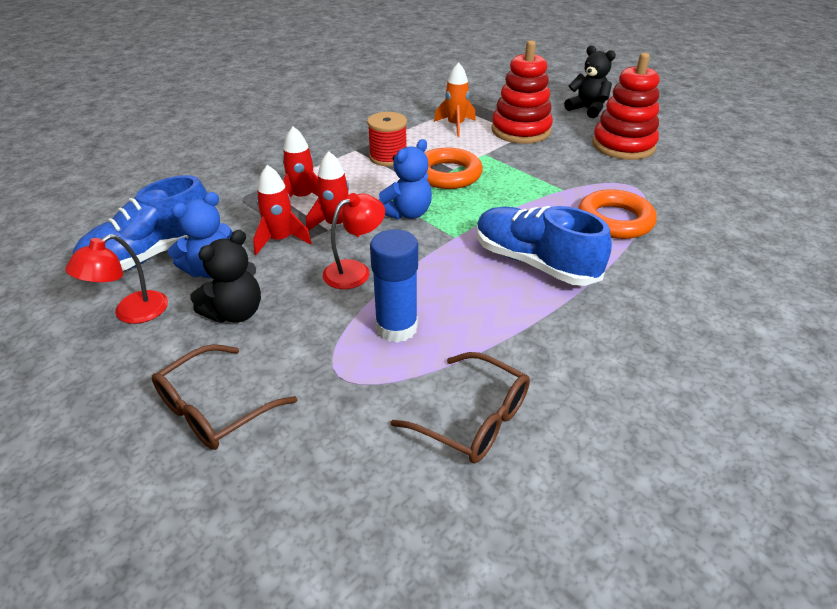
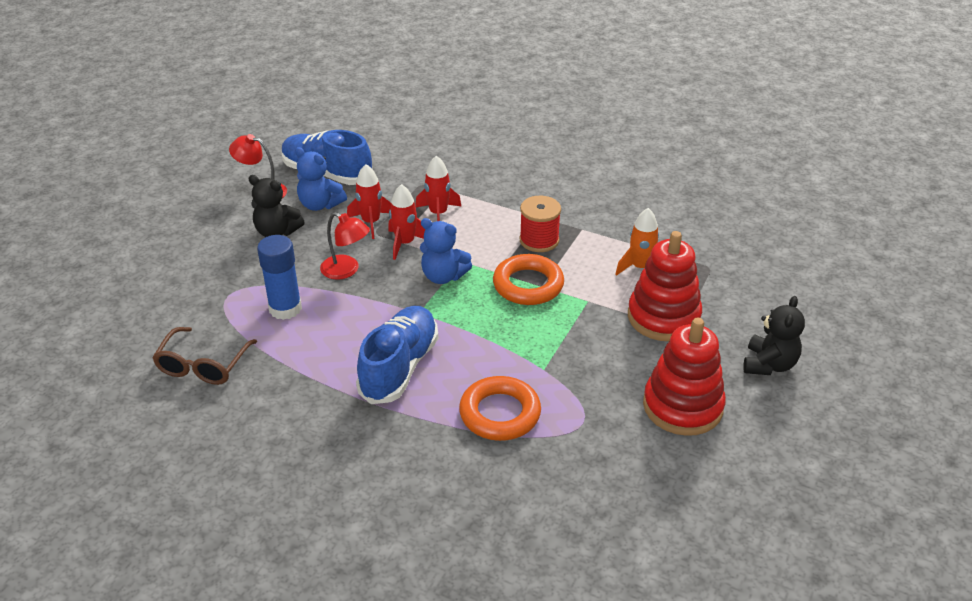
camera: 70 degrees right, 0 degrees up
brown glasses [152,344,297,450] -> none

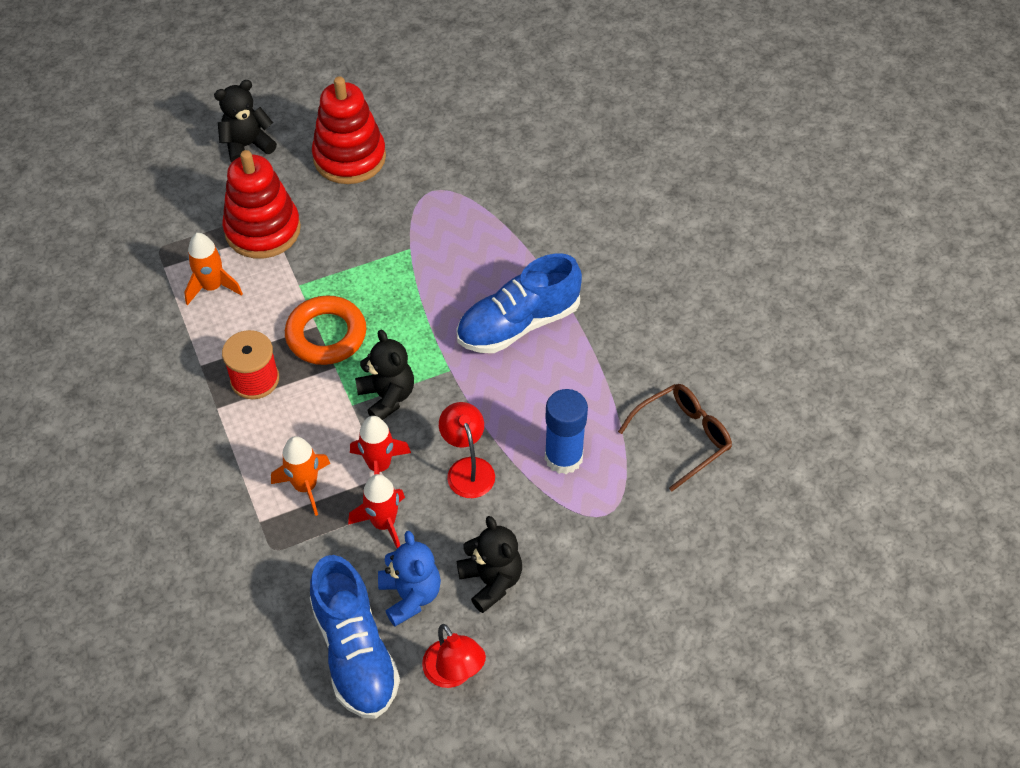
camera: 140 degrees left, 15 degrees up
red rocket [415,156,462,221] -> orange rocket [271,436,330,516]
blue teddy bear [420,218,472,284] -> black teddy bear [355,330,414,420]
orange ring [459,376,541,441] -> none

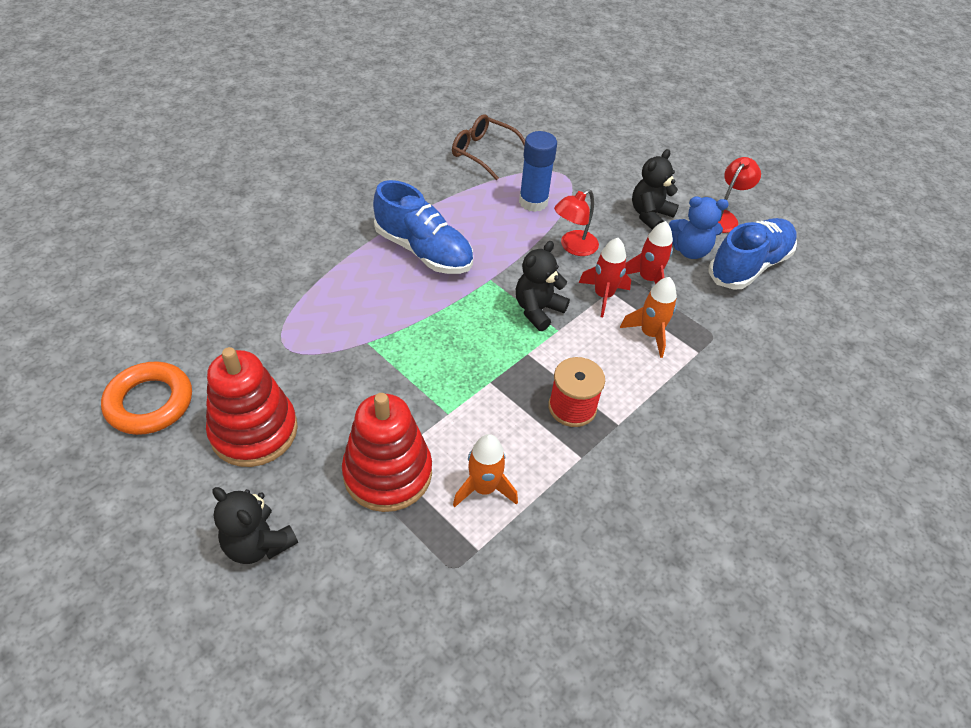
camera: 115 degrees left, 5 degrees down
orange ring [285,295,366,365] -> orange ring moved to [101,362,192,435]
blue teddy bear [378,531,441,627] -> blue teddy bear turned 135 degrees counterclockwise [669,197,729,259]

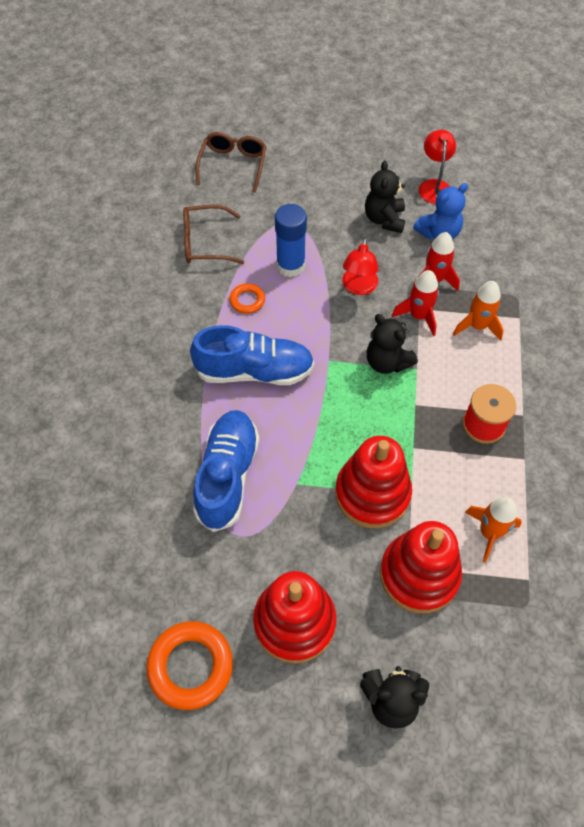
camera: 35 degrees left, 10 degrees up
black teddy bear [516,241,570,331] -> black teddy bear turned 45 degrees counterclockwise [367,314,418,374]
blue shoe [708,218,797,290] -> blue shoe moved to [193,410,259,532]
none -> brown glasses [196,132,266,193]
none -> orange ring [229,283,265,314]
none -> red stacking toy [335,436,412,528]

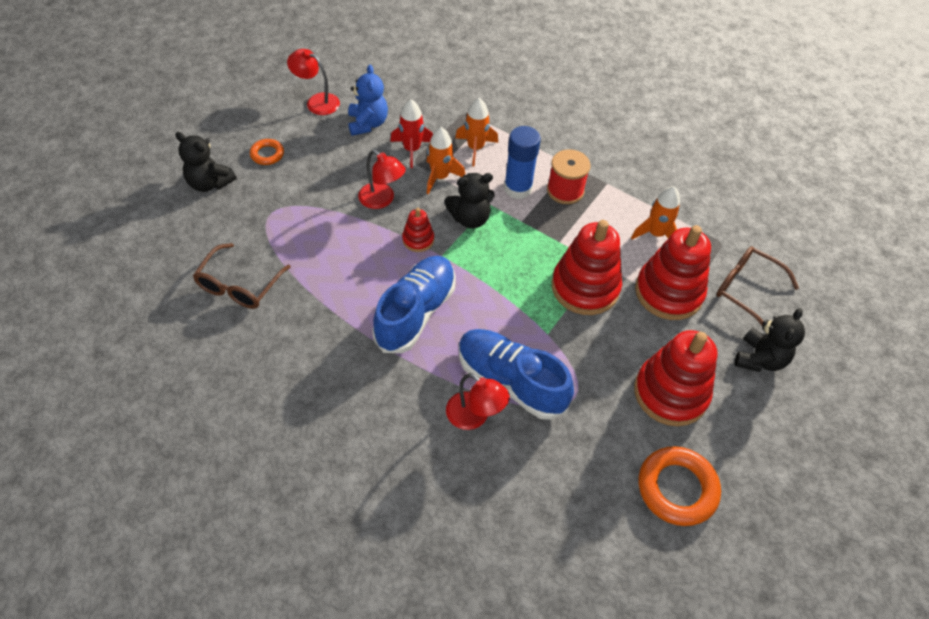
camera: 65 degrees left, 5 degrees down
brown glasses [196,132,266,193] -> brown glasses moved to [716,246,799,327]
orange ring [229,283,265,314] -> orange ring moved to [250,139,284,165]
blue glue stick [275,204,307,277] -> blue glue stick moved to [504,126,541,199]
black teddy bear [365,160,405,233] -> black teddy bear moved to [175,132,237,192]
red rocket [392,270,439,336] -> orange rocket [427,127,465,194]
none -> red stacking toy [402,208,434,252]
none -> red lamp [446,373,510,430]

